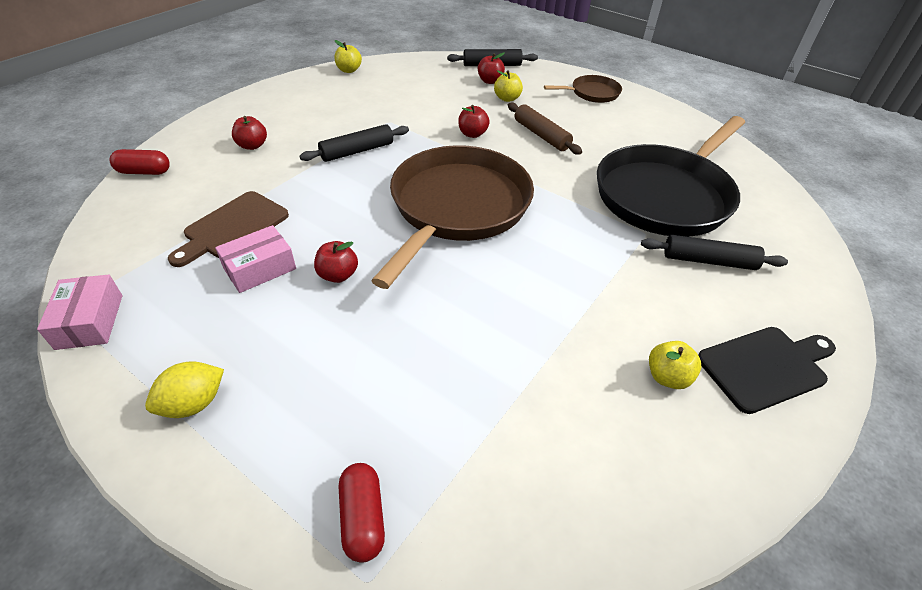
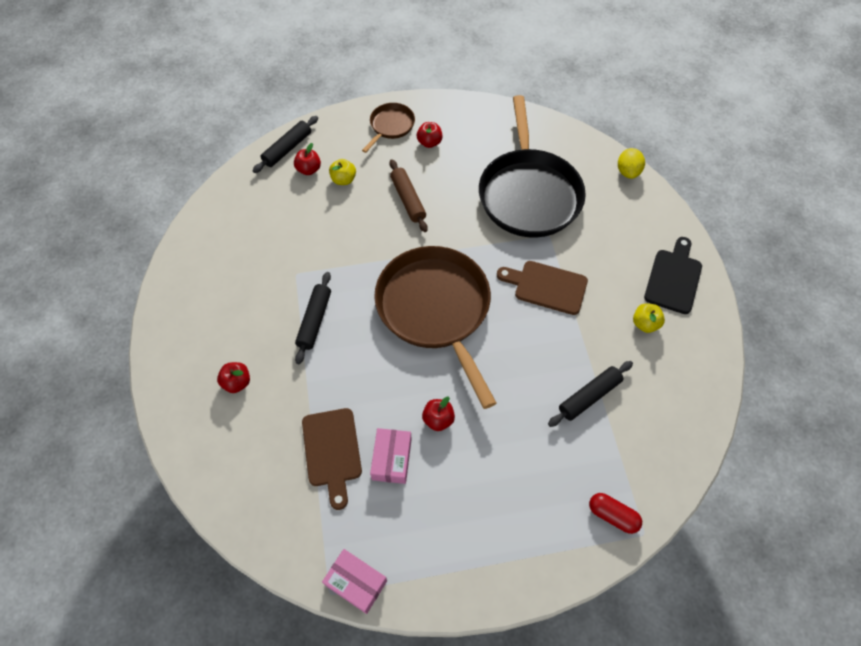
camera: 45 degrees left, 15 degrees up
red capsule [110,149,170,175] -> none
yellow lemon [145,361,224,418] -> yellow lemon moved to [618,148,645,179]
yellow apple [334,40,362,73] -> none
red apple [458,105,490,138] -> red apple moved to [417,122,443,148]
brown rolling pin [508,103,582,155] -> brown rolling pin turned 60 degrees clockwise [390,159,428,232]
black rolling pin [641,235,788,270] -> black rolling pin moved to [548,361,633,427]
none -> brown cutting board [497,261,588,315]

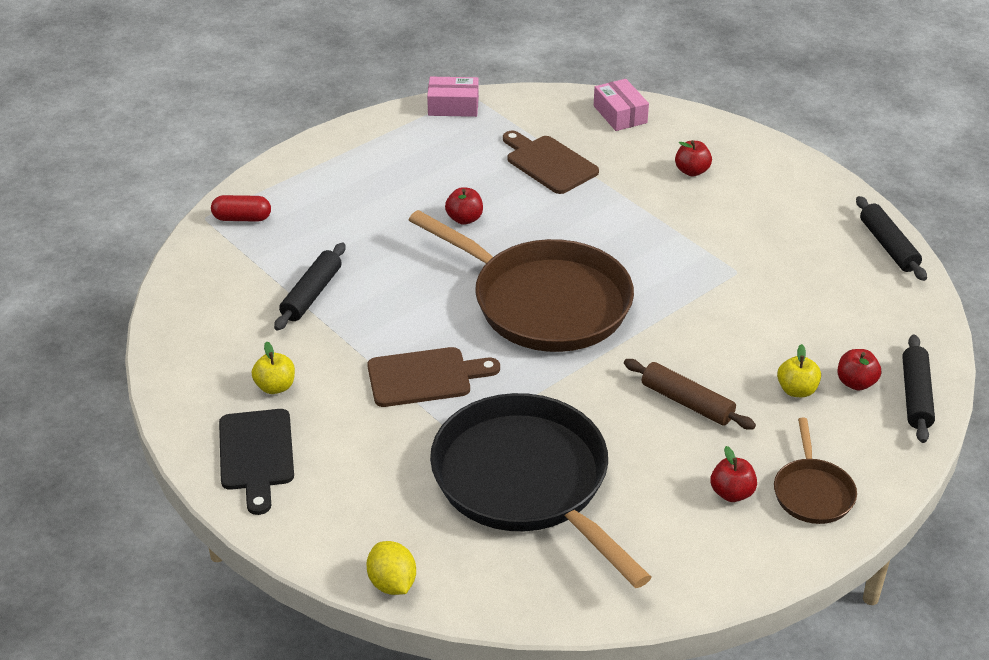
camera: 150 degrees right, 20 degrees down
black rolling pin [295,272,331,364] -> black rolling pin moved to [856,196,927,281]
pink box [370,428,412,484] -> pink box moved to [594,79,649,131]

